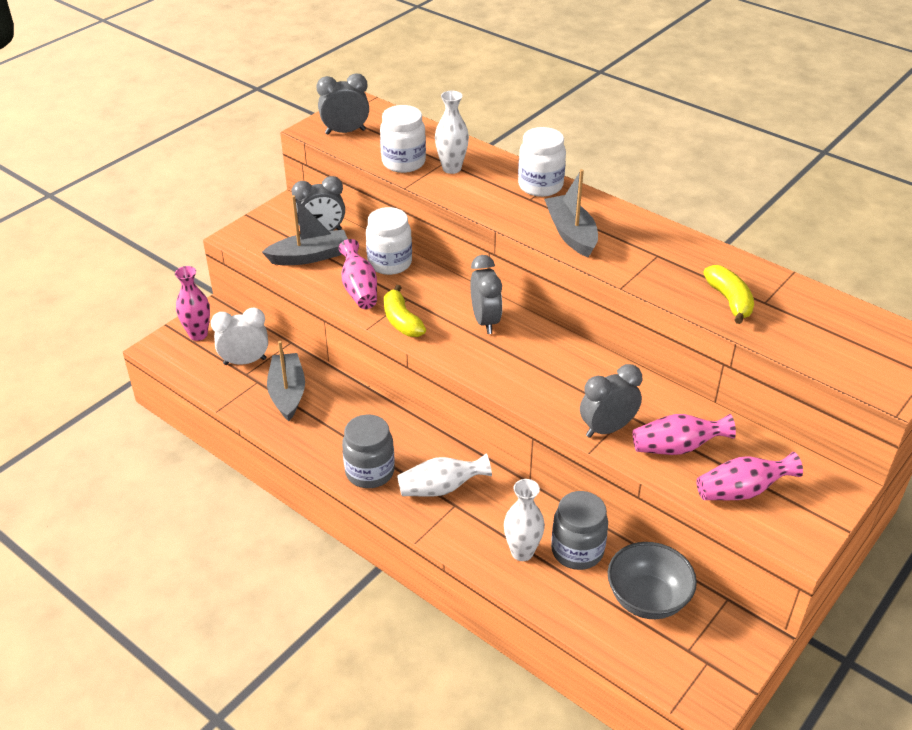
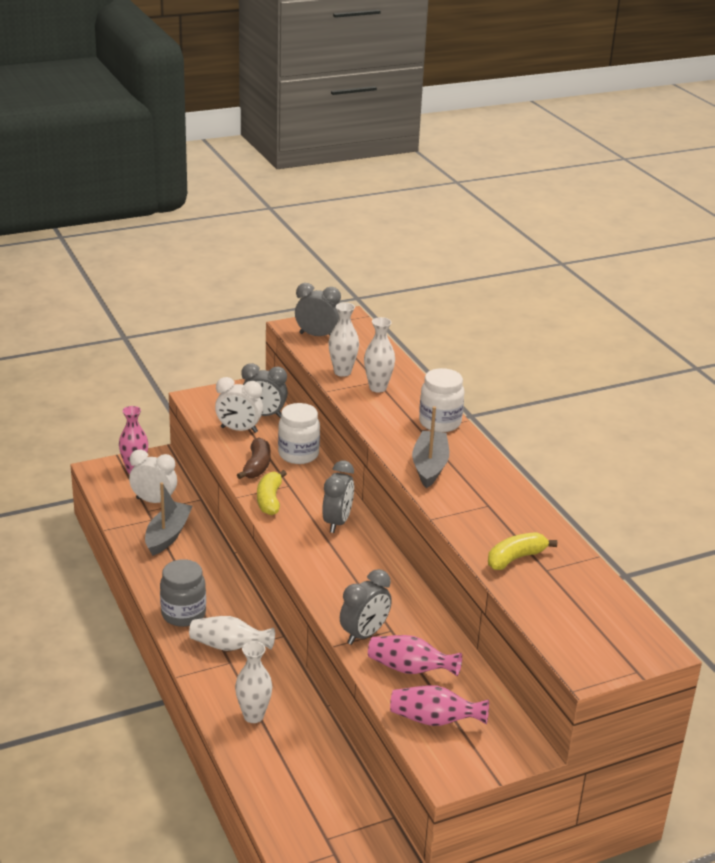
camera: 25 degrees right, 10 degrees down
grey boat [262,195,348,265] -> white clock [215,377,263,433]
pink vase [339,239,377,309] -> brown banana [237,437,270,479]
white jar [380,105,426,173] -> white vase [328,302,359,377]
grey jar [551,491,608,570] -> none
grey clock [580,364,642,438] -> grey clock turned 135 degrees clockwise [340,569,392,645]
grey bowl [608,542,697,619] -> none
yellow banana [703,265,754,324] -> yellow banana turned 135 degrees counterclockwise [488,532,557,570]

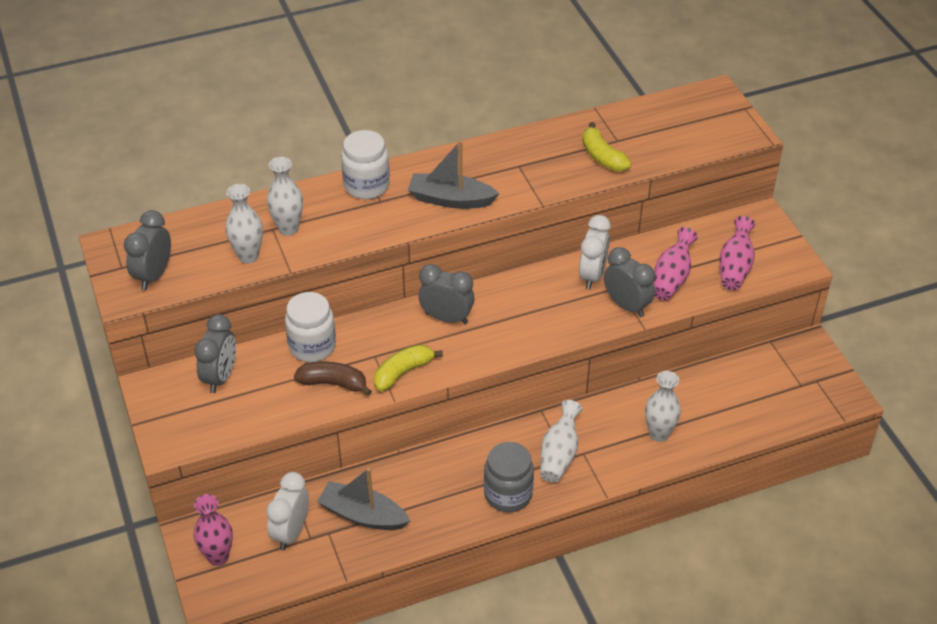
camera: 85 degrees left, 15 degrees up
white clock [215,377,263,433] -> white clock moved to [579,215,611,289]
yellow banana [257,470,287,515] -> yellow banana turned 135 degrees clockwise [374,344,443,391]

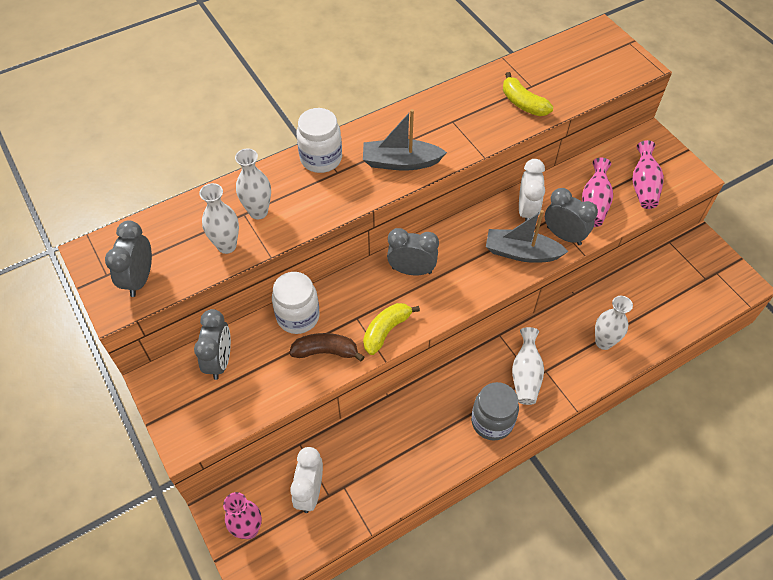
camera: 10 degrees left, 10 degrees up
grey boat [317,468,410,530] -> grey boat moved to [486,210,569,263]

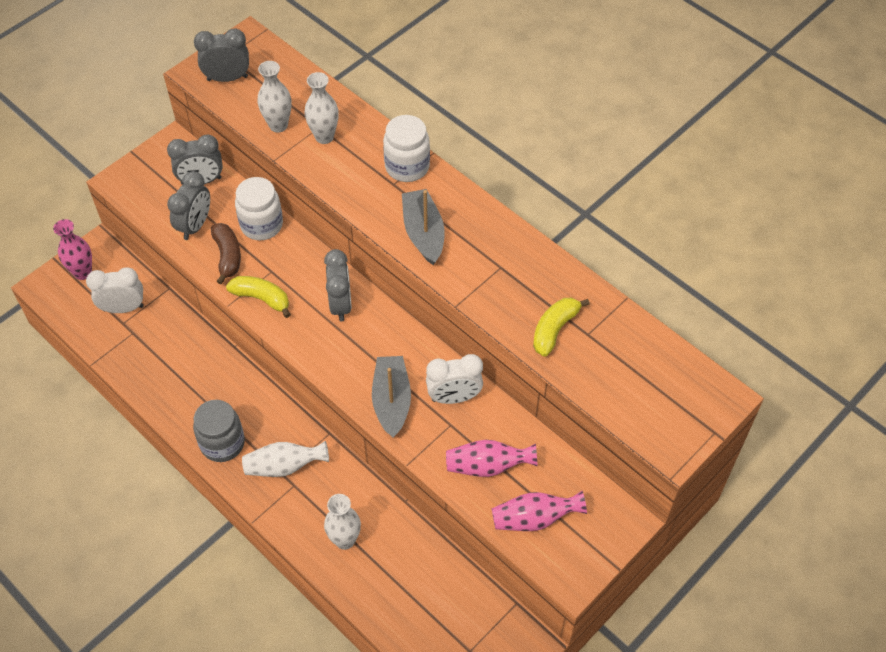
camera: 75 degrees right, 0 degrees up
grey clock [545,188,598,245] -> grey clock moved to [167,171,210,240]

